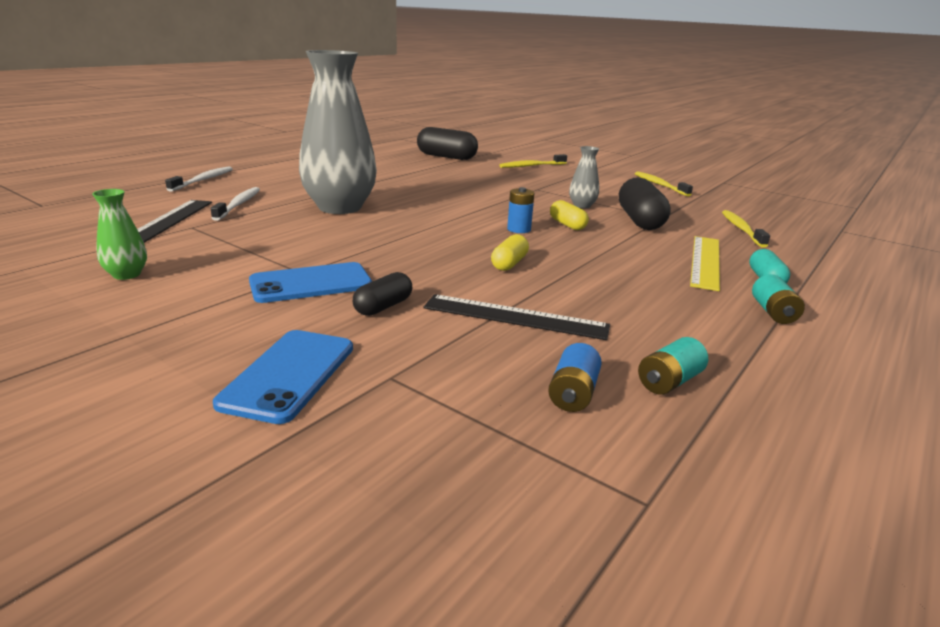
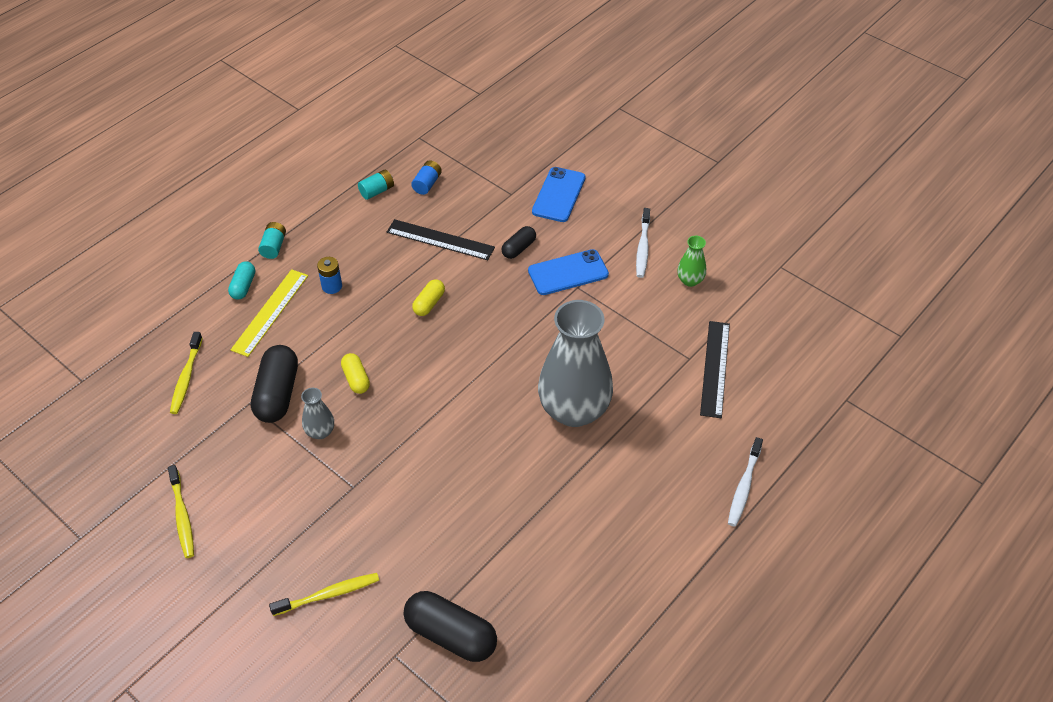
camera: 175 degrees left, 25 degrees up
white toothbrush [210,187,260,221] -> white toothbrush moved to [636,208,650,278]
blue battery [507,187,534,233] -> blue battery moved to [317,257,342,294]

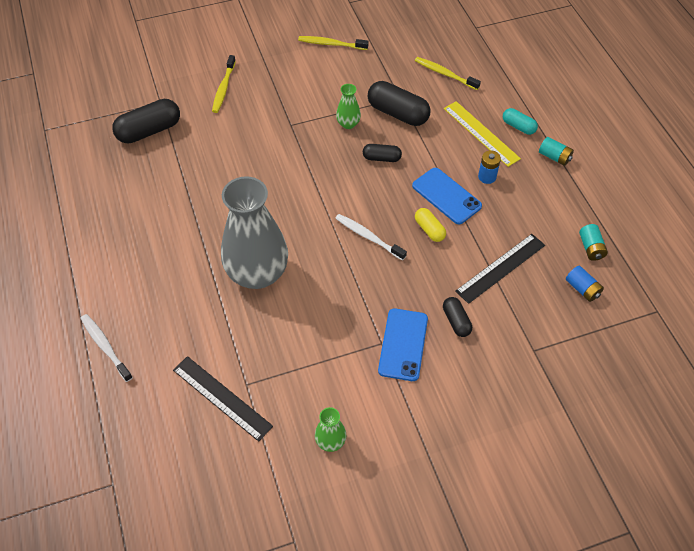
camera: 120 degrees right, 5 degrees up
grey vase [301,388,334,439] -> green vase [336,84,361,129]
yellow capsule [341,353,370,394] -> black capsule [363,144,402,162]
blue phone [532,167,586,222] -> blue phone moved to [412,168,482,224]
white toothbrush [636,208,650,278] -> white toothbrush moved to [335,214,407,260]

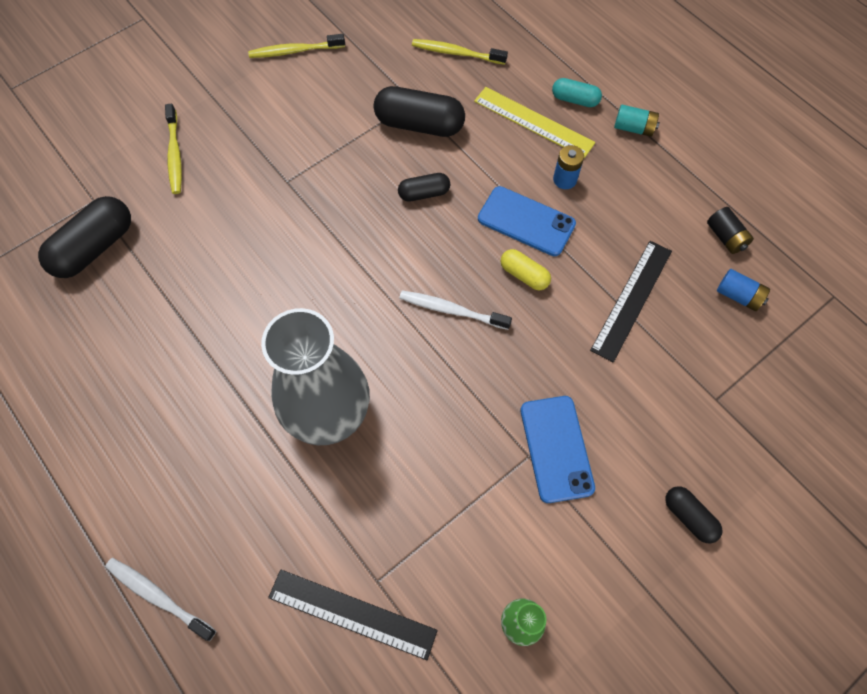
camera: 20 degrees left, 10 degrees up
green vase [336,84,361,129] -> none
black capsule [443,297,472,337] -> black capsule moved to [665,486,722,543]
turquoise battery [579,224,608,261] -> black battery [707,207,754,254]

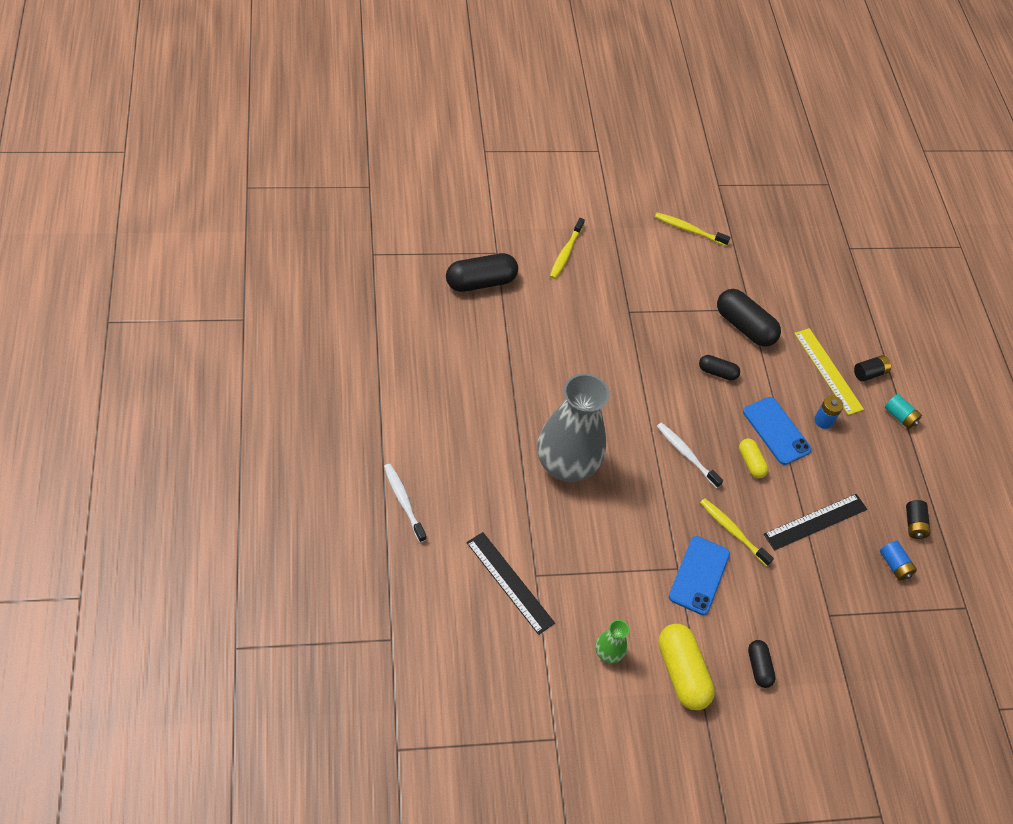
camera: 25 degrees right, 10 degrees down
yellow toothbrush [412,39,508,65] -> yellow toothbrush moved to [700,499,774,566]
turquoise capsule [552,78,602,107] -> black battery [854,355,891,382]
none -> yellow capsule [658,624,715,710]

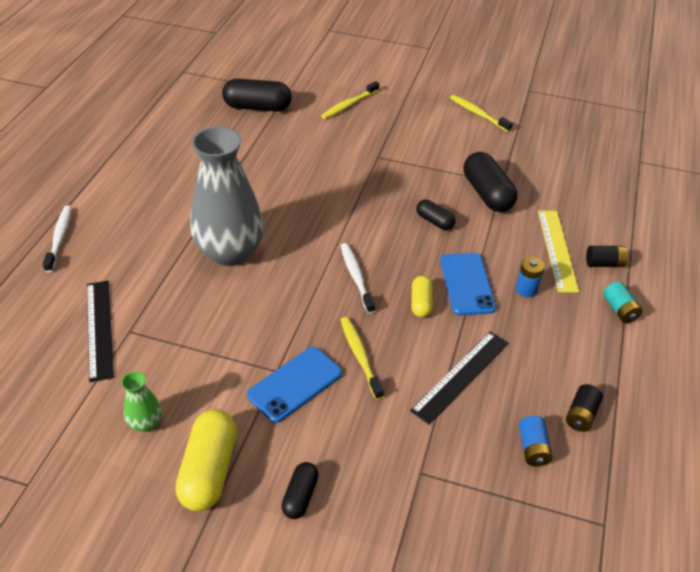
camera: 30 degrees right, 10 degrees down
black ruler [764,494,867,551] -> black ruler turned 45 degrees counterclockwise [410,331,509,425]

